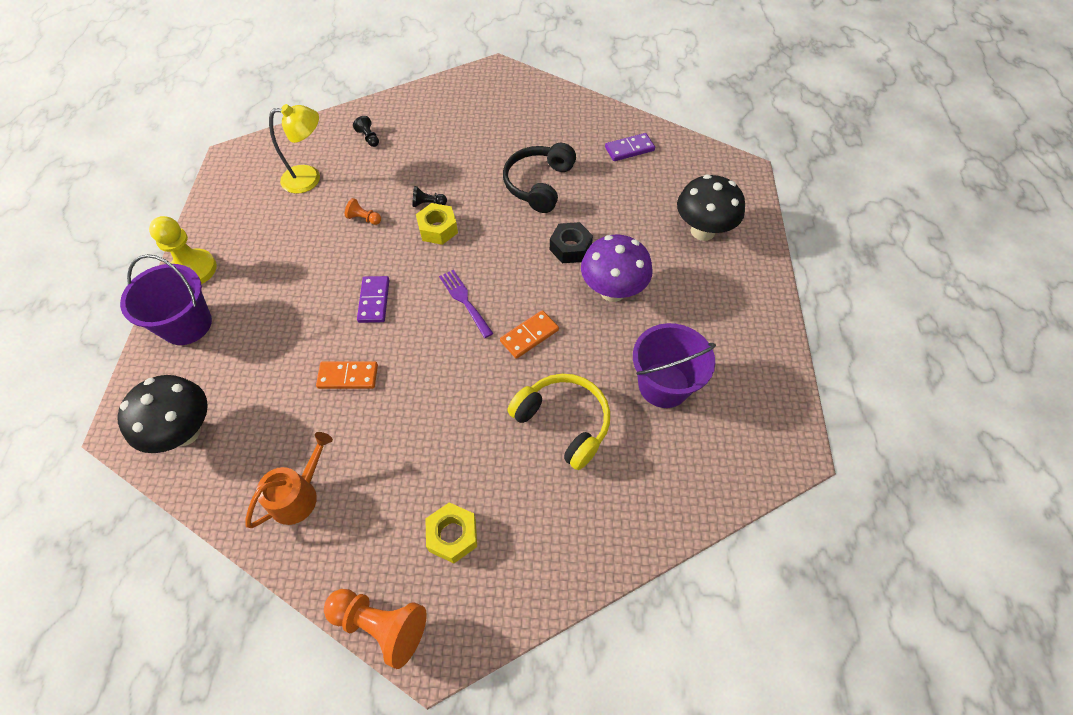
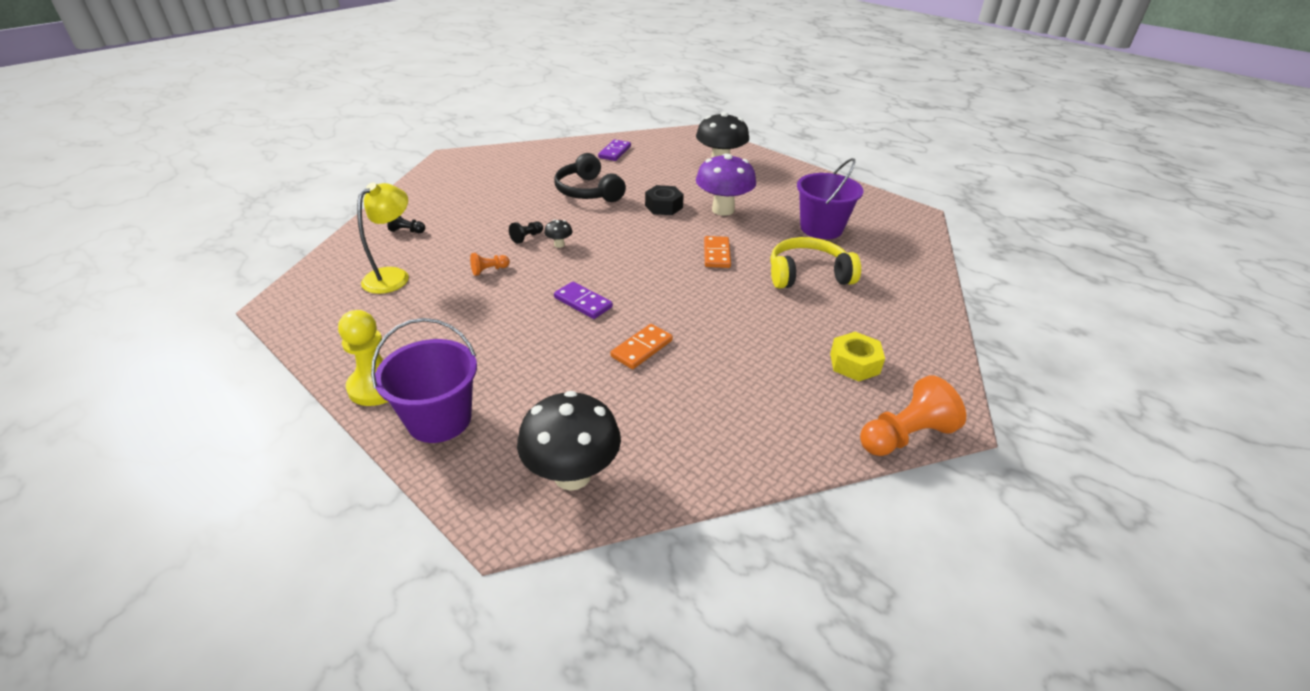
camera: 50 degrees left, 20 degrees down
orange watering can [246,432,333,528] -> none
yellow nut [416,203,458,245] -> black mushroom [544,219,572,248]
purple fork [439,270,494,338] -> none

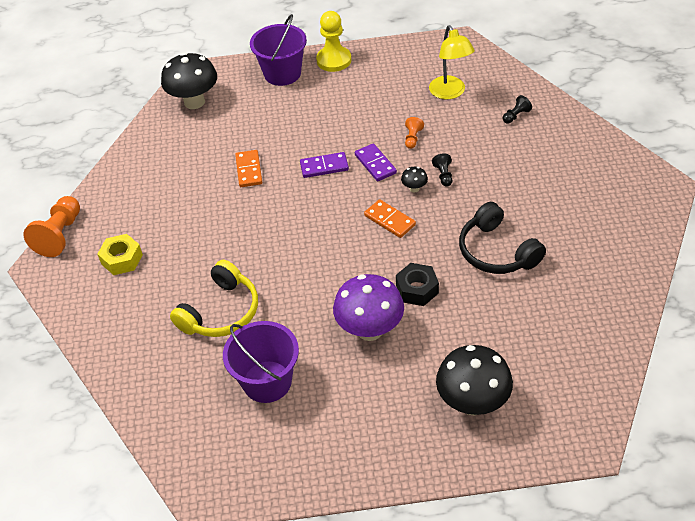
camera: 135 degrees right, 10 degrees up
black headphones [554,153,626,202] -> black headphones turned 135 degrees counterclockwise [459,202,546,274]
purple domino [598,139,631,161] -> purple domino moved to [355,143,397,181]
orange domino [704,236,731,268] -> orange domino moved to [364,199,416,238]

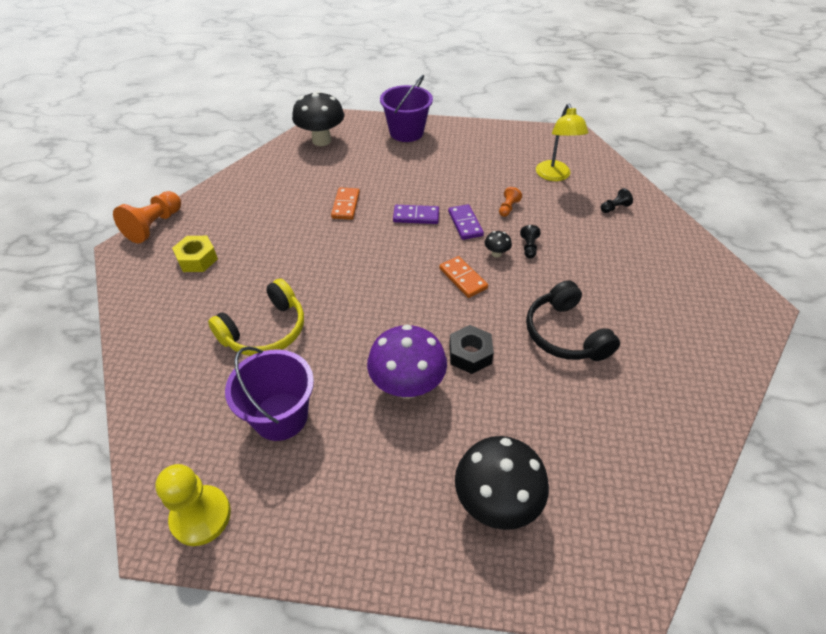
camera: 10 degrees right, 0 degrees up
yellow pawn [316,11,351,72] -> yellow pawn moved to [155,464,231,546]

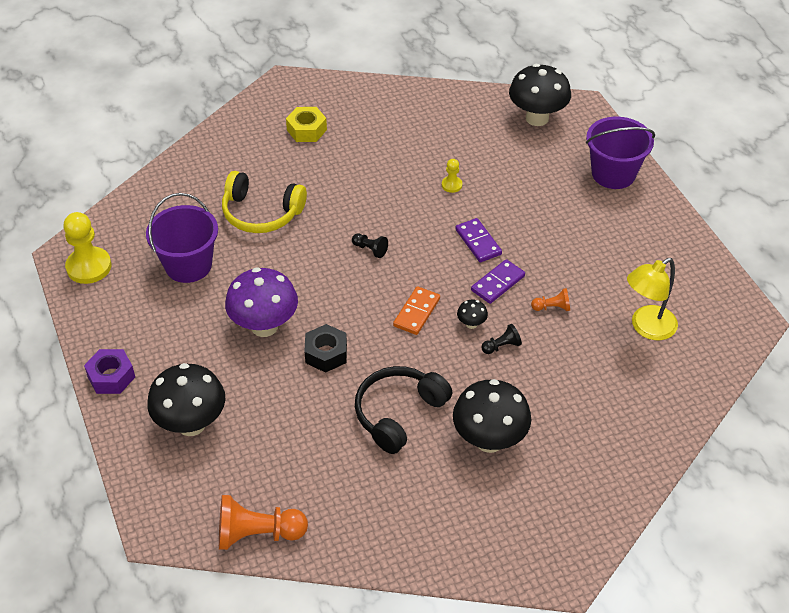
camera: 60 degrees right, 0 degrees up
orange pawn [113,191,181,244] -> orange pawn moved to [219,495,308,550]
orange domino [331,187,360,220] -> yellow pawn [442,159,462,193]
black pawn [601,188,633,213] -> black pawn moved to [352,234,388,258]
none -> purple nut [84,349,135,394]
none -> black mushroom [453,379,531,453]

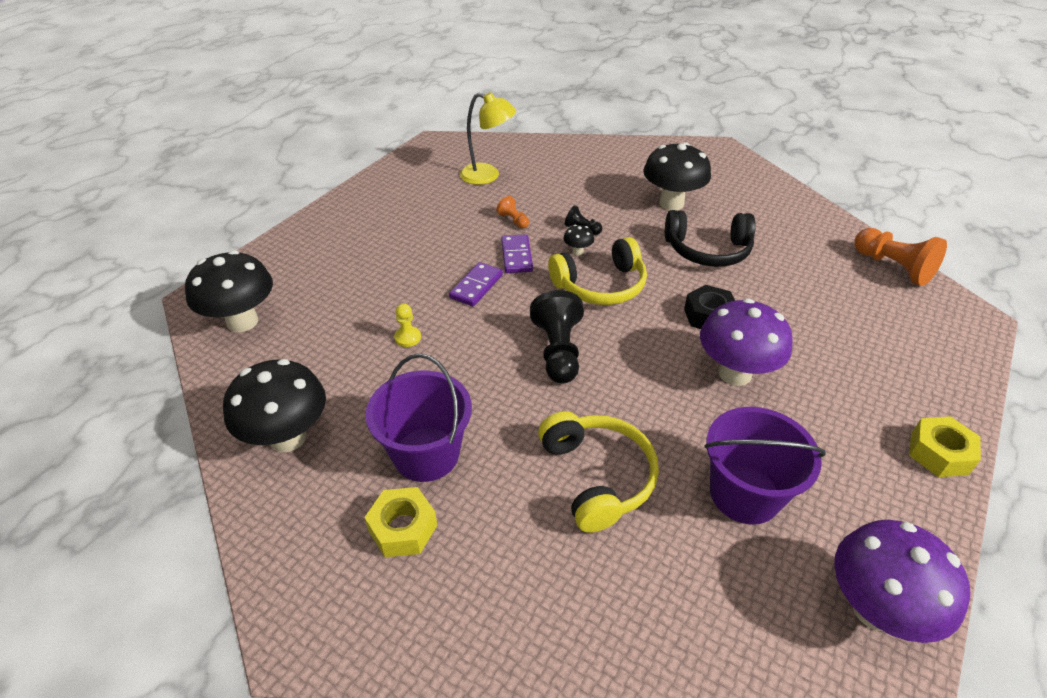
camera: 125 degrees left, 5 degrees down
yellow pawn [63,212,111,284] -> purple mushroom [834,520,971,643]
purple nut [84,349,135,394] -> yellow nut [909,416,981,477]
black mushroom [147,363,225,436] -> black mushroom moved to [223,359,326,452]
black pawn [352,234,388,258] -> black pawn [530,290,584,383], size x2.01
orange domino [393,286,440,335] -> yellow headphones [548,237,647,305]
purple domino [471,259,525,304] -> purple domino turned 75 degrees clockwise [501,234,533,273]
purple bucket [586,117,655,189] -> purple bucket moved to [366,353,472,482]

